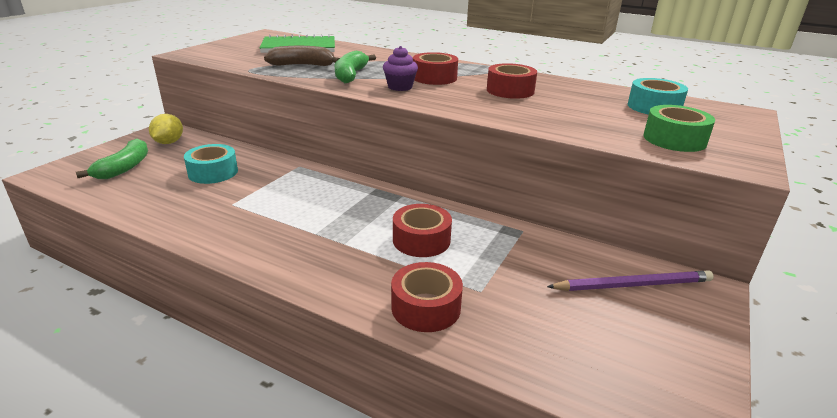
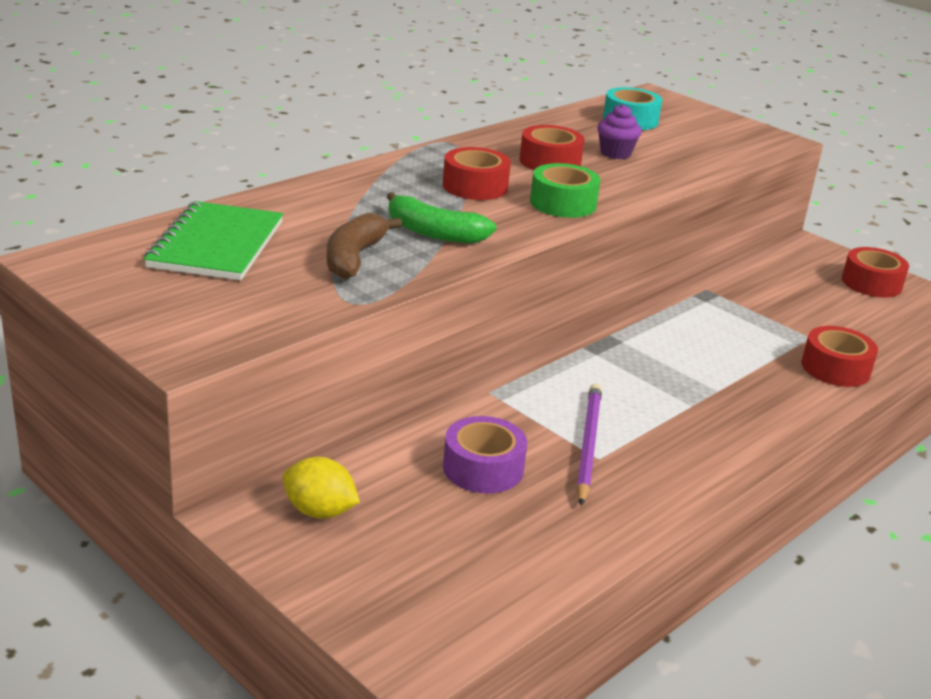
camera: 75 degrees left, 0 degrees up
green banana [76,139,148,179] -> none
turquoise tape [184,144,238,184] -> purple tape [443,416,527,493]
purple cupcake [383,46,418,91] -> purple cupcake moved to [597,104,642,159]
red tape [393,204,452,257] -> red tape moved to [842,247,909,297]
purple pencil [547,270,714,291] -> purple pencil moved to [576,384,602,506]
green tape [643,105,715,152] -> green tape moved to [530,163,600,218]

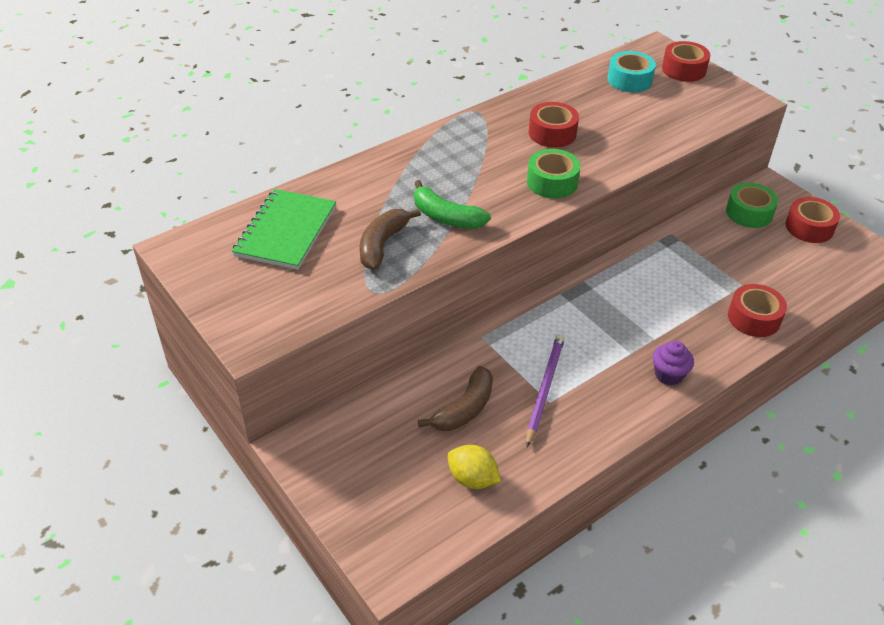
camera: 10 degrees right, 15 degrees up
yellow lemon [283,457,360,519] -> yellow lemon moved to [447,445,501,489]
red tape [443,147,511,200] -> red tape moved to [662,41,710,82]
purple tape [443,416,527,493] -> brown banana [418,365,493,431]
purple cupcake [597,104,642,159] -> purple cupcake moved to [653,341,694,386]
none -> green tape [726,183,778,228]

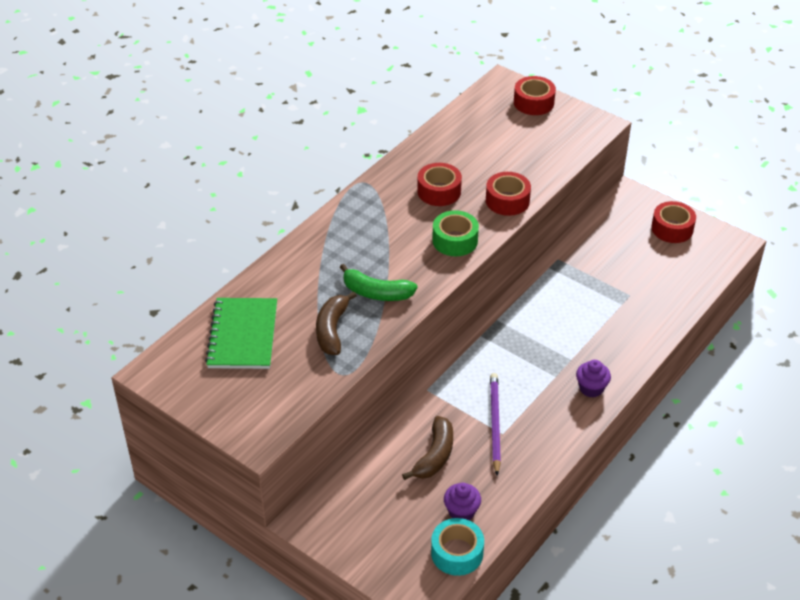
camera: 15 degrees left, 0 degrees up
yellow lemon [447,445,501,489] -> purple cupcake [444,483,481,520]
turquoise tape [608,51,656,92] -> turquoise tape moved to [431,518,484,576]
green tape [726,183,778,228] -> none
red tape [728,284,787,337] -> red tape moved to [486,172,531,216]

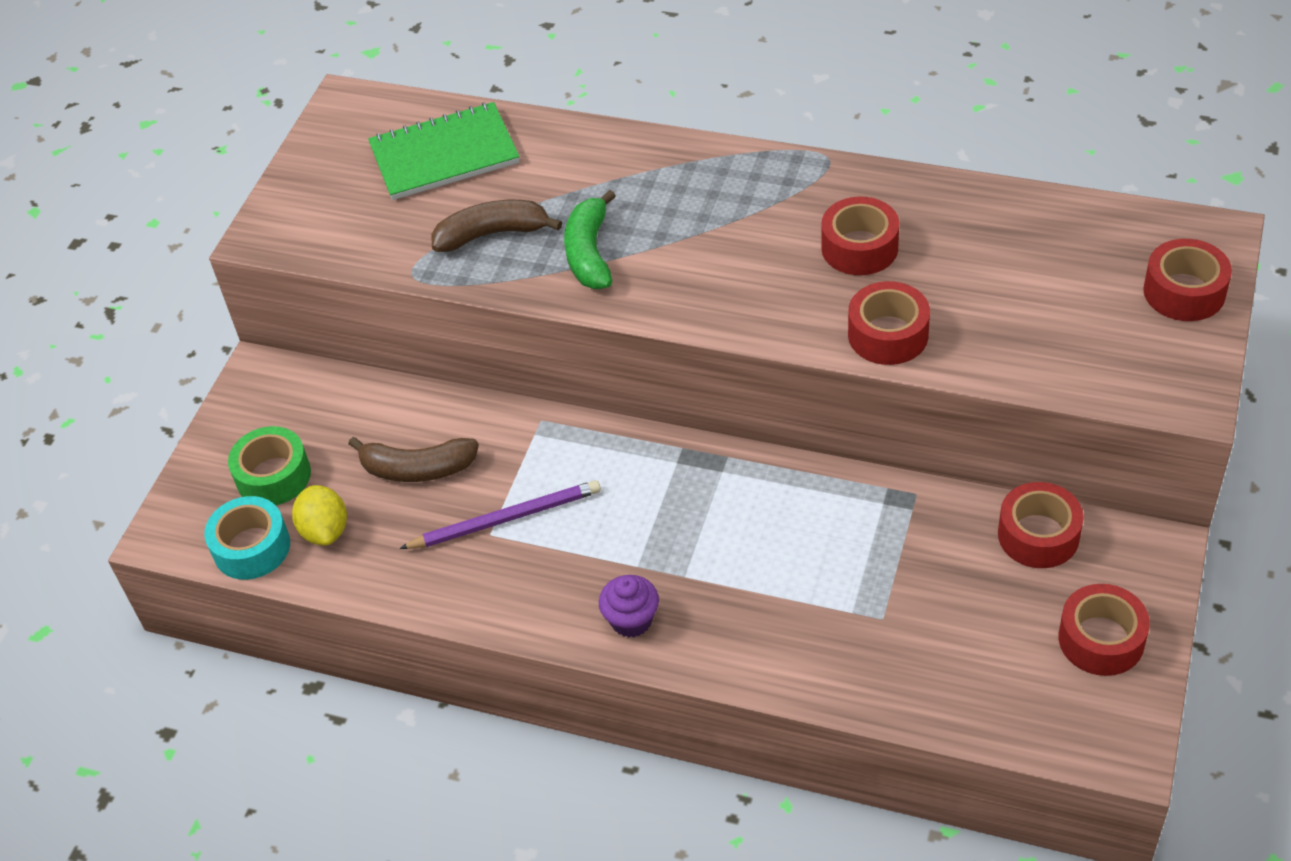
camera: 75 degrees right, 5 degrees up
green tape [432,210,479,256] -> green tape moved to [228,426,311,505]
purple cupcake [444,483,481,520] -> yellow lemon [292,485,347,545]
none -> red tape [998,482,1084,568]

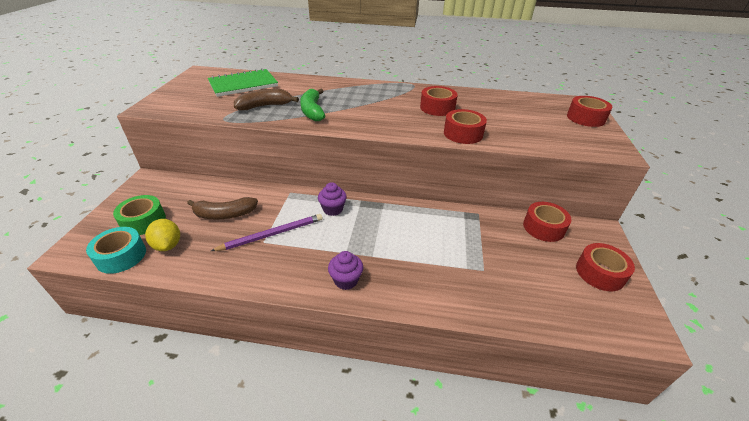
camera: 15 degrees left, 10 degrees down
none -> purple cupcake [318,182,347,216]

